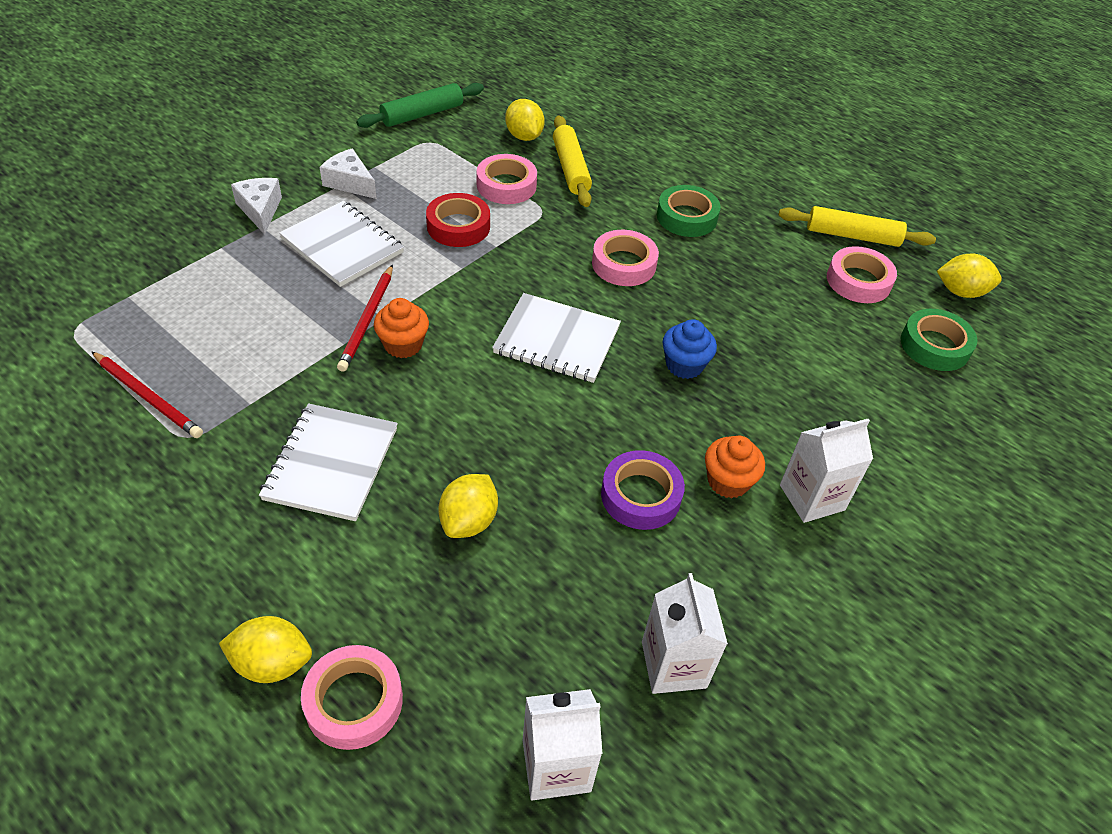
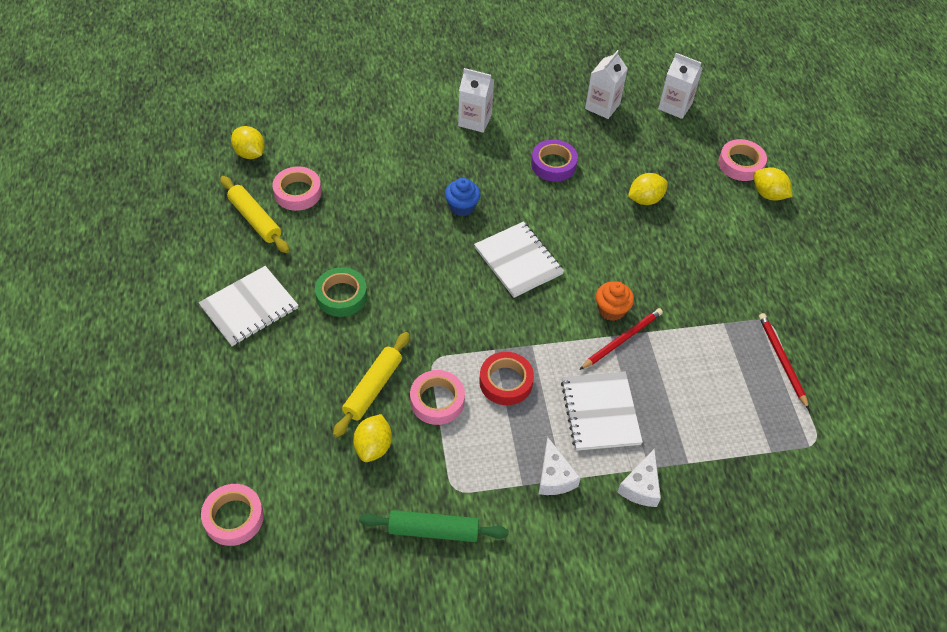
camera: 140 degrees left, 5 degrees up
white notebook [259,403,398,521] -> white notebook moved to [199,266,298,346]
pink tape [592,230,659,286] -> pink tape moved to [201,484,264,546]
orange cupcake [705,436,765,498] -> none
green tape [901,309,977,371] -> none

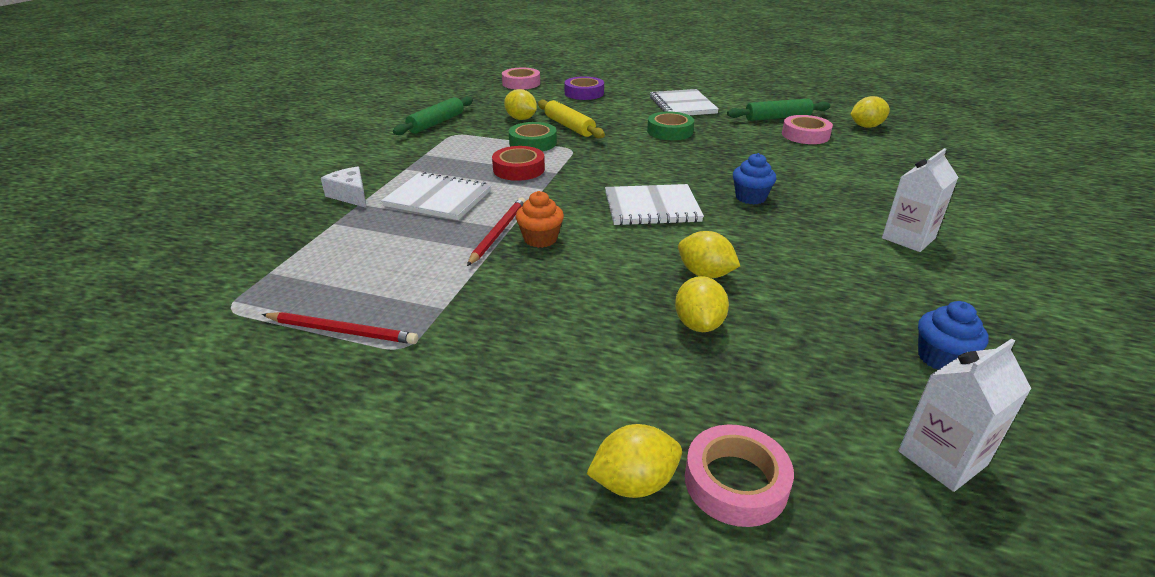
camera: 120 degrees right, 20 degrees down
yellow rolling pin [220,176,289,253] -> green rolling pin [727,98,831,121]
pink tape [410,370,465,425] -> green tape [509,122,557,152]
purple tape [531,139,578,182] -> purple tape moved to [565,76,604,100]
white cheese [539,437,581,495] -> none
red pencil [579,308,663,370] -> red pencil turned 150 degrees counterclockwise [467,198,525,266]
white carton [585,50,628,119] -> blue cupcake [918,301,989,370]
none -> yellow lemon [678,231,740,278]

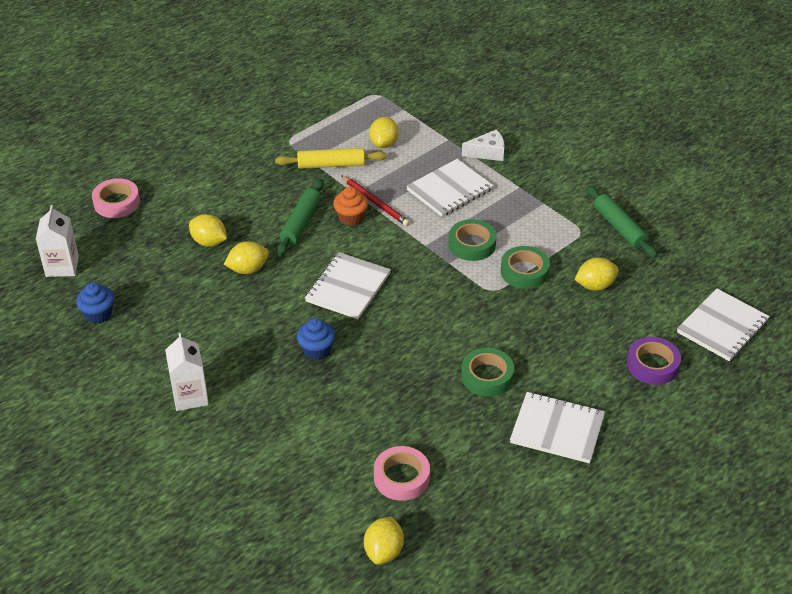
camera: 120 degrees right, 10 degrees up
red pencil [262,312,418,344] -> none
red tape [492,146,545,181] -> green tape [449,219,496,261]
pink tape [502,68,540,90] -> white notebook [677,289,770,361]
yellow rolling pin [538,100,605,139] -> yellow rolling pin moved to [275,148,387,169]
yellow lemon [586,424,682,498] -> yellow lemon moved to [369,117,399,148]
green rolling pin [727,98,831,121] -> green rolling pin moved to [276,179,324,256]

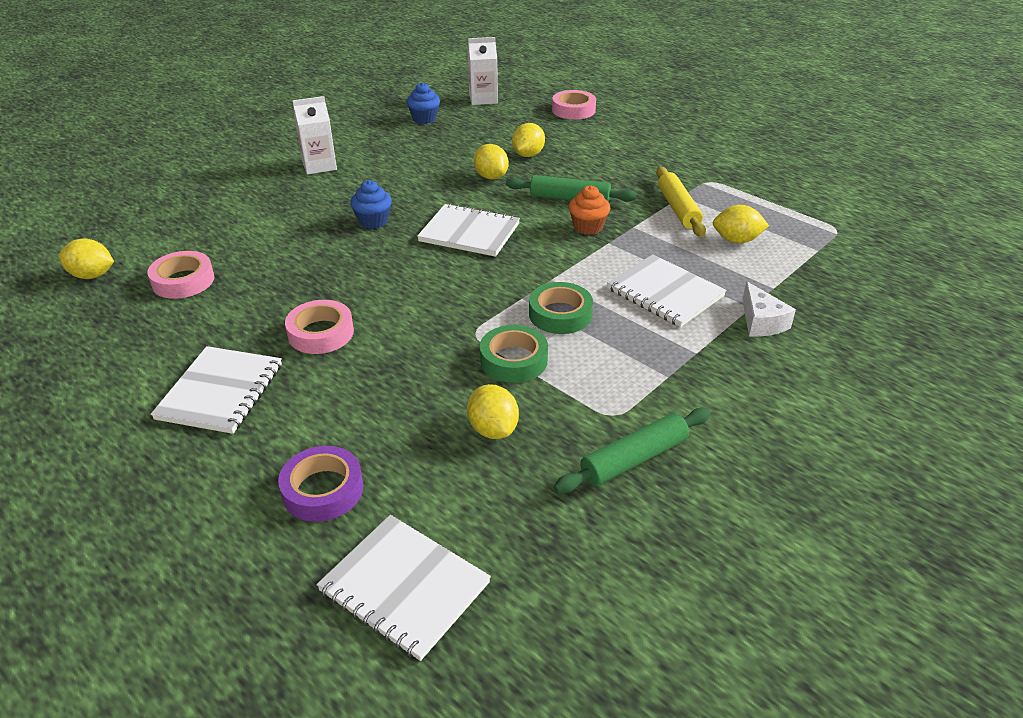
camera: 85 degrees right, 5 degrees down
red pencil [341,175,410,226] -> none
green tape [461,348,514,397] -> pink tape [285,300,354,354]

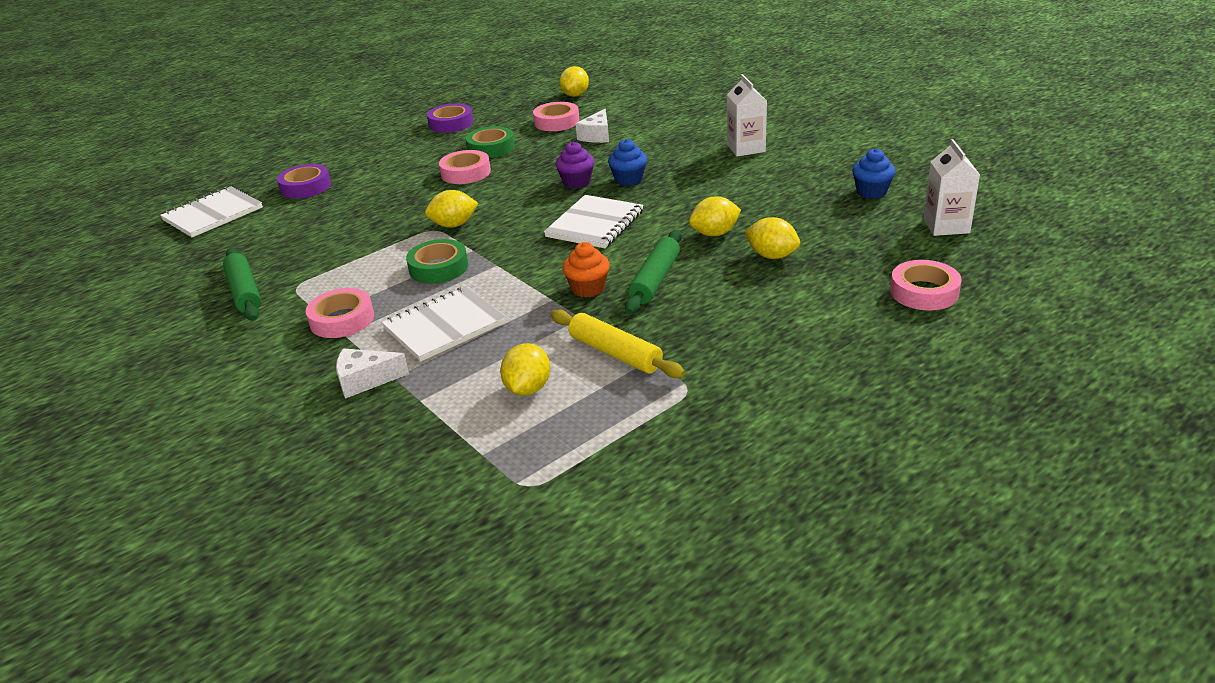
camera: 100 degrees right, 5 degrees down
white notebook [151,346,282,434] -> none
yellow lemon [467,384,519,439] -> yellow lemon moved to [425,190,479,228]
green tape [480,325,548,383] -> green tape moved to [466,126,515,158]
yellow rolling pin [656,167,706,237] -> yellow rolling pin turned 45 degrees clockwise [551,309,685,378]
none -> pink tape [306,288,374,338]
none -> purple tape [427,104,473,133]
none -> purple cupcake [556,142,594,189]
none -> white cheese [576,109,609,143]

